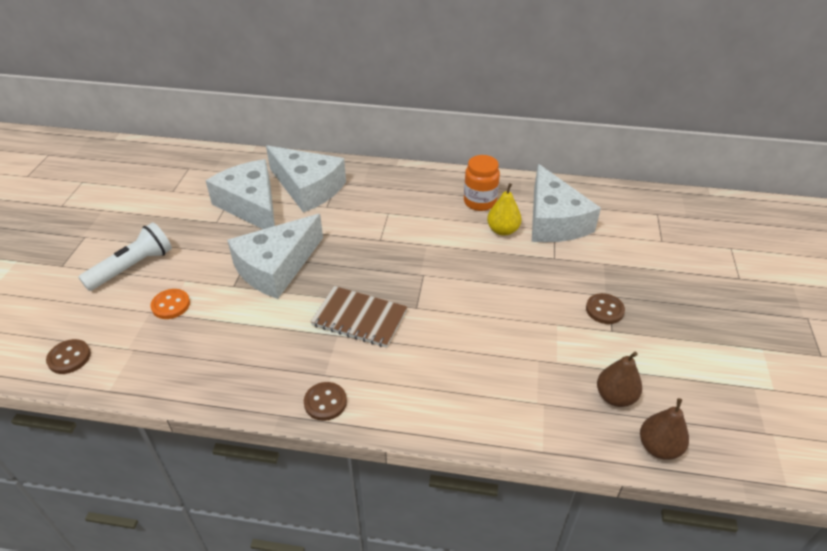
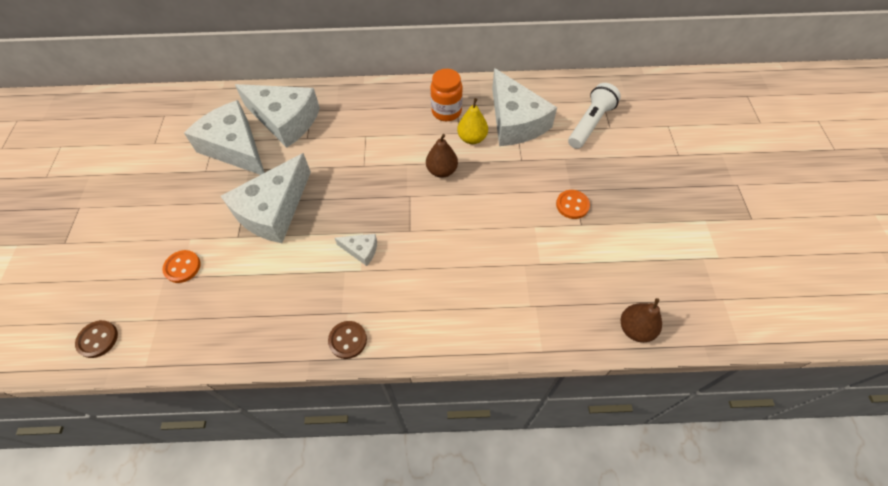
camera: 10 degrees left, 15 degrees up
white flashlight [78,222,172,291] -> white flashlight moved to [568,83,621,149]
brown notebook [310,286,407,348] -> white cheese [335,234,377,266]
brown button [586,293,625,324] -> orange button [556,190,590,219]
brown pear [597,352,642,407] -> brown pear moved to [426,134,458,178]

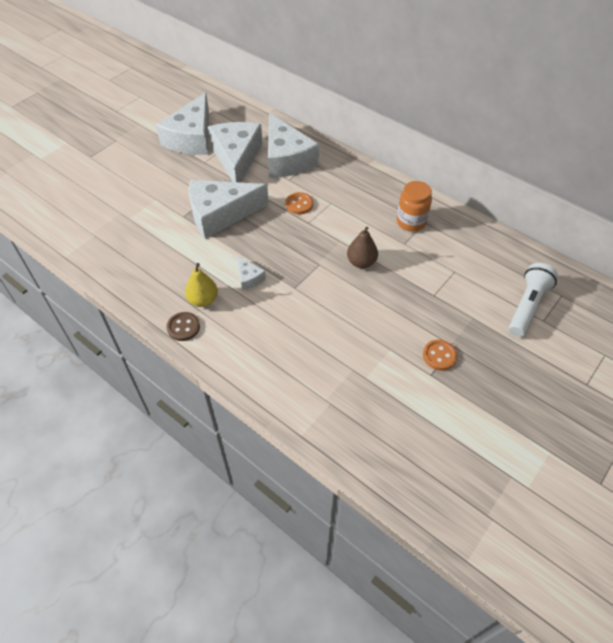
camera: 40 degrees right, 5 degrees down
brown button [75,320,118,358] -> none
orange button [162,250,201,283] -> orange button moved to [285,192,313,214]
yellow pear [457,98,488,144] -> yellow pear moved to [185,263,218,307]
white cheese [492,68,557,146] -> white cheese moved to [156,92,209,155]
white flashlight [568,83,621,149] -> white flashlight turned 45 degrees counterclockwise [509,263,558,337]
brown pear [621,298,662,342] -> none

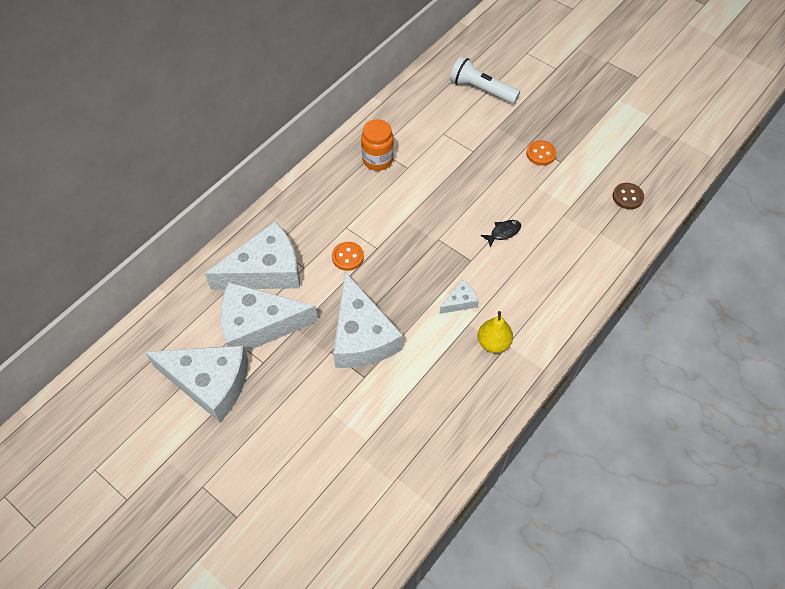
camera: 90 degrees left, 5 degrees up
brown button [167,312,200,341] -> brown button moved to [613,183,644,209]
brown pear [347,227,378,268] -> none
none -> black fish [480,220,521,248]

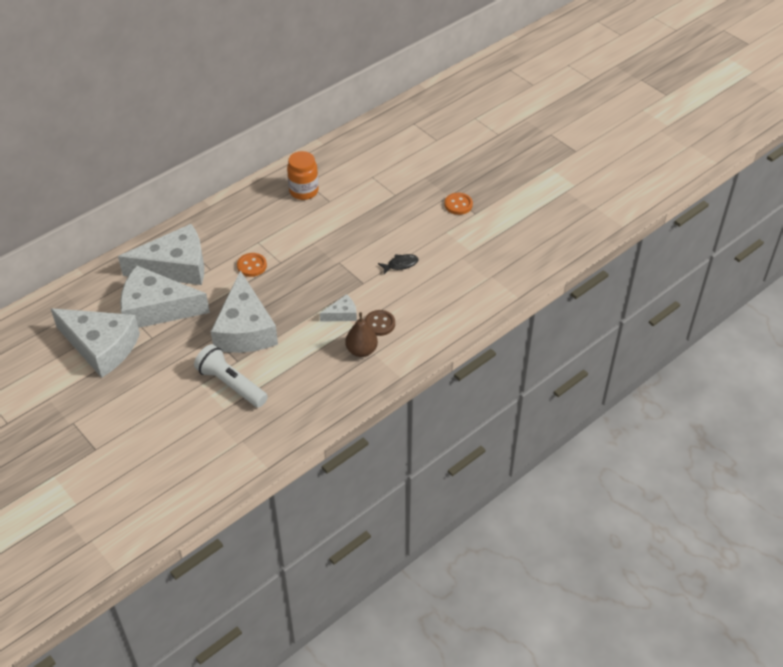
camera: 10 degrees right, 10 degrees down
white flashlight [450,56,520,104] -> white flashlight moved to [194,344,268,408]
yellow pear [478,311,513,353] -> brown pear [345,312,378,357]
brown button [613,183,644,209] -> brown button moved to [365,310,395,336]

